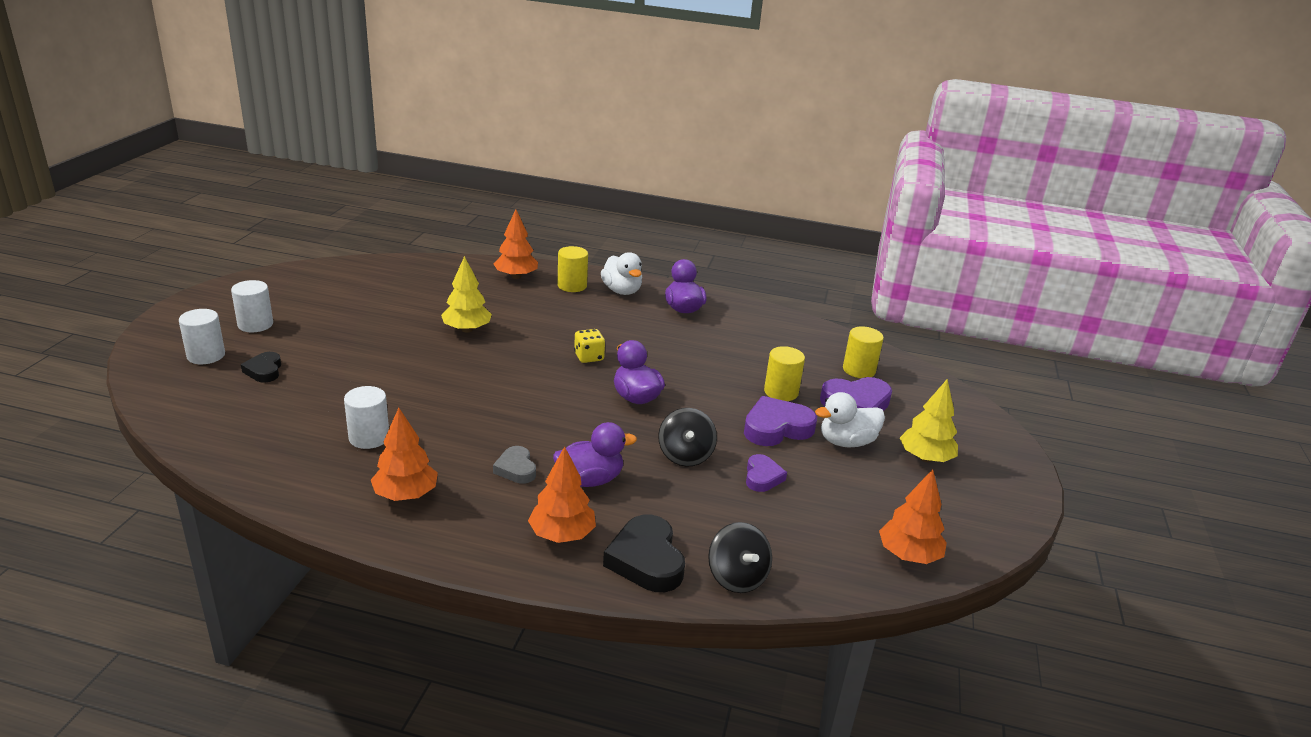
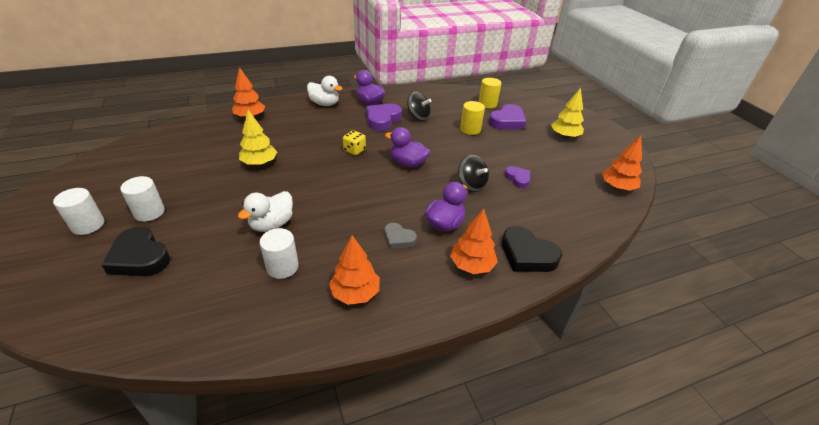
camera: 35 degrees left, 10 degrees up
white cylinder [179,309,225,364] -> white cylinder moved to [120,176,165,222]
black heart [241,352,281,383] -> black heart [102,227,171,276], size x1.69
yellow cylinder [557,246,588,292] -> none
black spinning top [708,522,772,593] -> black spinning top moved to [407,91,431,121]
purple heart [744,396,817,446] -> purple heart moved to [366,104,402,131]
white duck [815,392,885,448] -> white duck moved to [238,191,293,232]

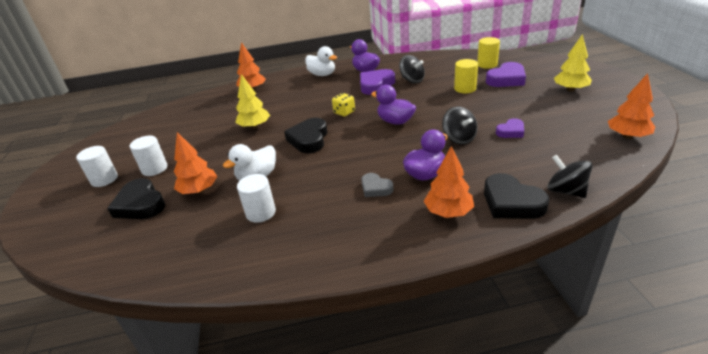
camera: 15 degrees right, 5 degrees down
orange tree [329,235,380,305] -> orange tree moved to [174,132,218,194]
purple heart [504,166,530,188] -> purple heart turned 75 degrees clockwise [496,118,524,138]
none -> black heart [284,118,327,153]
none -> black spinning top [547,155,593,198]

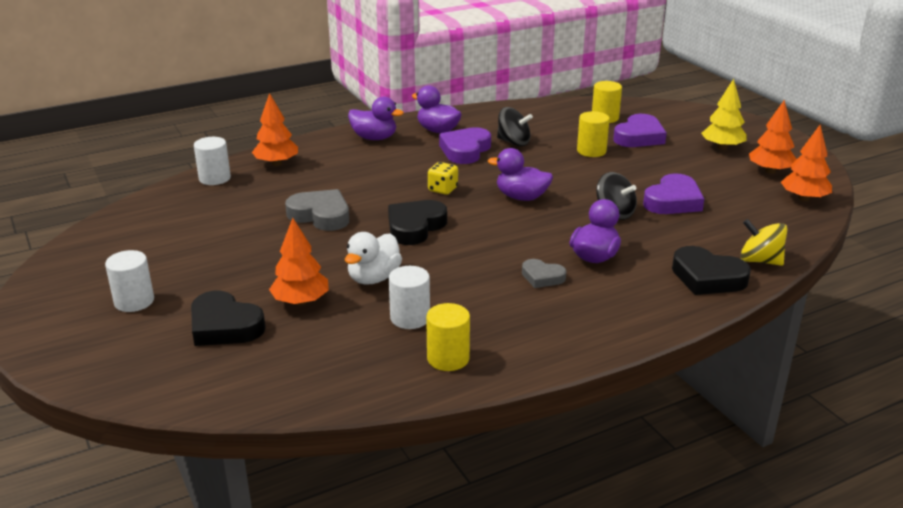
camera: 20 degrees left, 5 degrees down
white cylinder [130,136,167,176] -> white cylinder moved to [194,137,231,185]
yellow tree [235,74,270,129] -> grey heart [285,189,349,231]
black heart [284,118,327,153] -> black heart turned 45 degrees clockwise [388,200,447,245]
white duck [305,46,337,76] -> purple duck [348,97,404,140]
orange tree [424,146,474,218] -> orange tree moved to [749,100,797,174]
purple heart [496,118,524,138] -> purple heart [643,173,704,214], size x1.69
black spinning top [547,155,593,198] -> yellow spinning top [740,219,787,266]
none -> yellow cylinder [426,303,470,371]

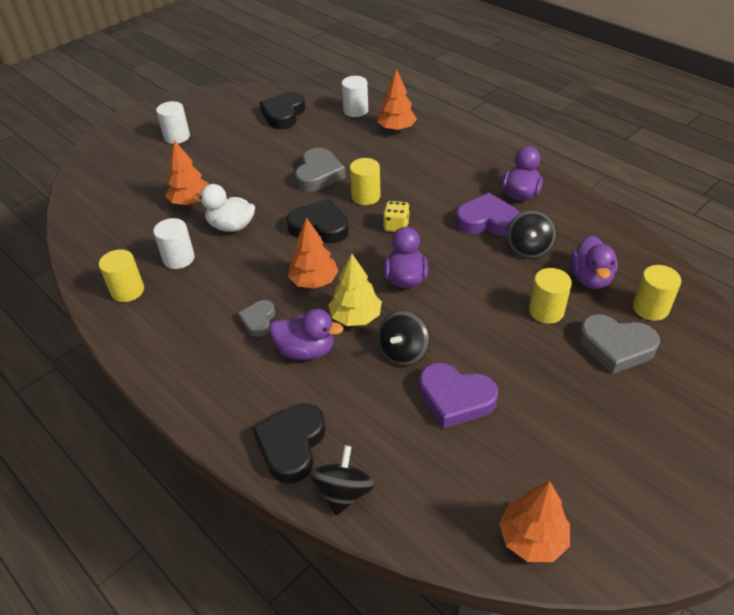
camera: 75 degrees right, 15 degrees up
black heart [191,291,266,346] -> black heart moved to [260,92,305,129]
purple duck [348,97,404,140] -> purple duck moved to [570,235,618,289]
purple heart [613,114,667,147] -> grey heart [579,314,660,374]
yellow tree [701,79,747,150] -> yellow tree moved to [329,254,382,326]
yellow spinning top [740,219,787,266] -> black spinning top [310,445,375,516]
orange tree [749,100,797,174] -> orange tree moved to [288,218,338,289]
none -> yellow cylinder [350,158,381,205]

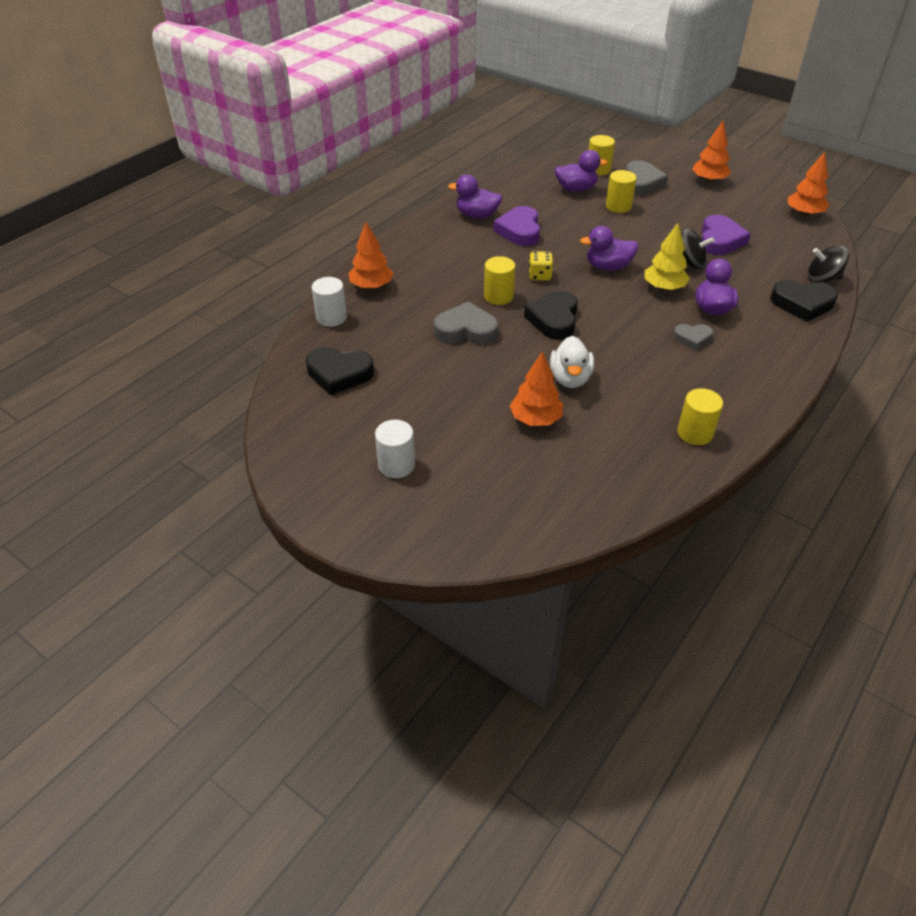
camera: 100 degrees left, 0 degrees up
white cylinder [153,218,195,269] -> none
orange tree [288,218,338,289] -> orange tree moved to [692,121,731,183]
black spinning top [507,210,556,259] -> none

